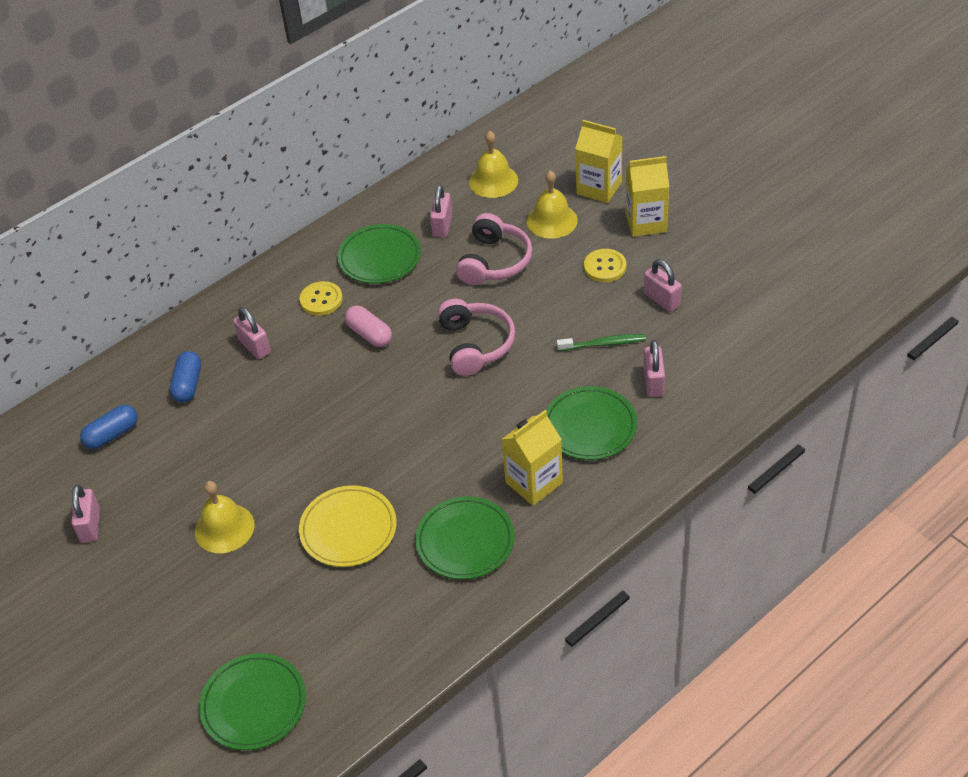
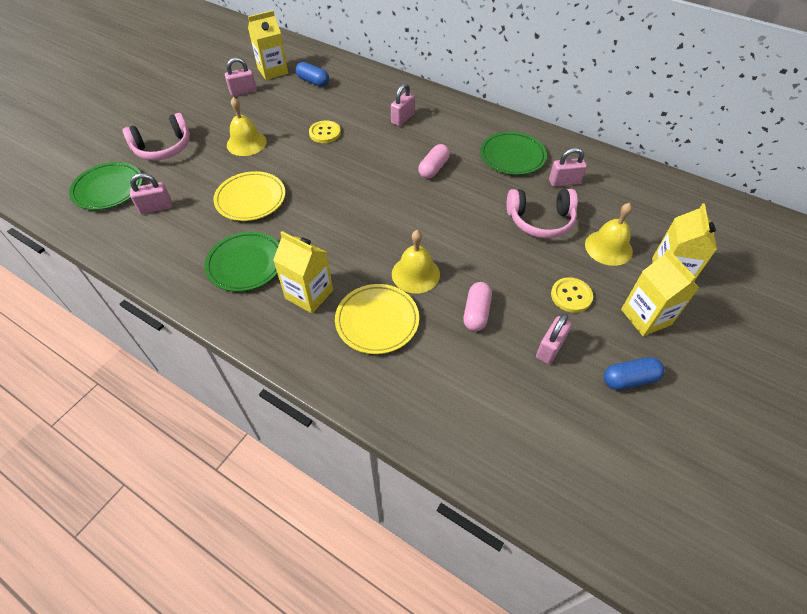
camera: 70 degrees right, 5 degrees up
blue capsule [170,351,201,403] -> blue capsule moved to [604,357,665,390]
yellow button [300,281,343,316] -> yellow button moved to [309,120,341,143]
pink headphones [437,299,515,376] -> pink headphones moved to [123,113,190,160]
yellow bell [469,131,518,198] -> yellow bell moved to [392,230,440,293]
green plate [546,386,637,460] -> yellow plate [335,284,419,354]
green toothbrush [557,334,646,351] -> pink capsule [463,282,492,331]
pink padlock [643,340,665,397] -> pink padlock moved to [130,173,172,214]
none -> yellow carton [248,10,288,80]

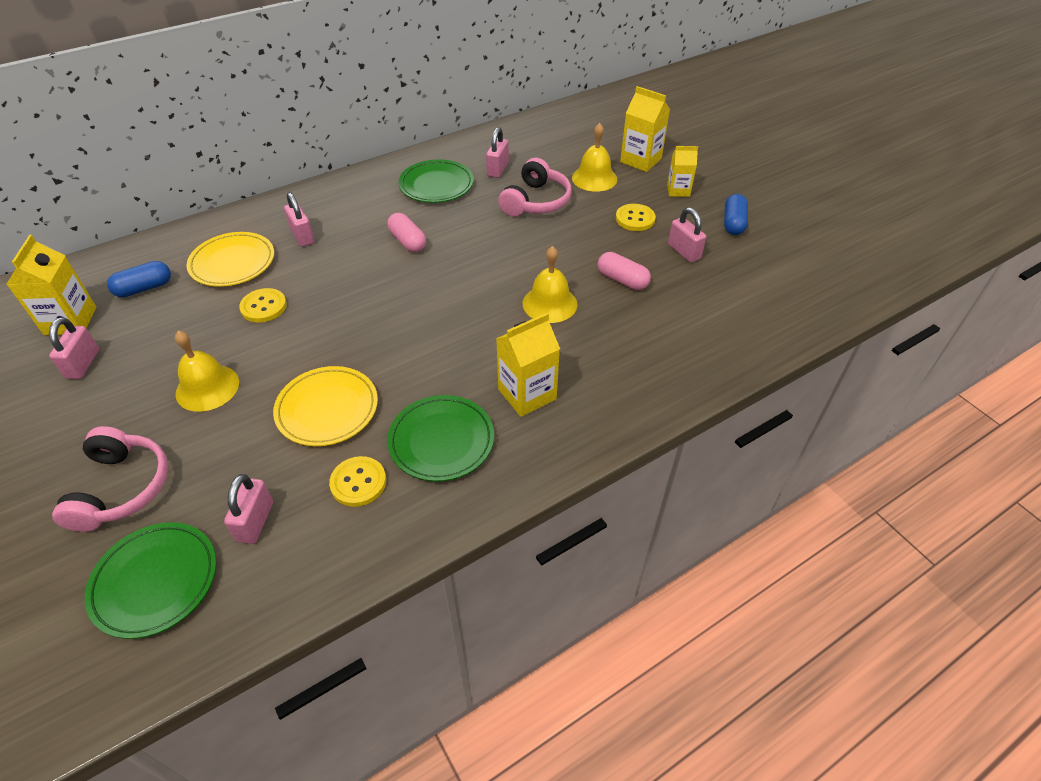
camera: 65 degrees left, 5 degrees down
yellow plate [335,284,419,354] -> yellow plate moved to [186,232,274,287]
yellow carton [621,249,699,336] -> yellow carton [667,146,698,197], size x0.65
none -> yellow button [329,456,386,507]

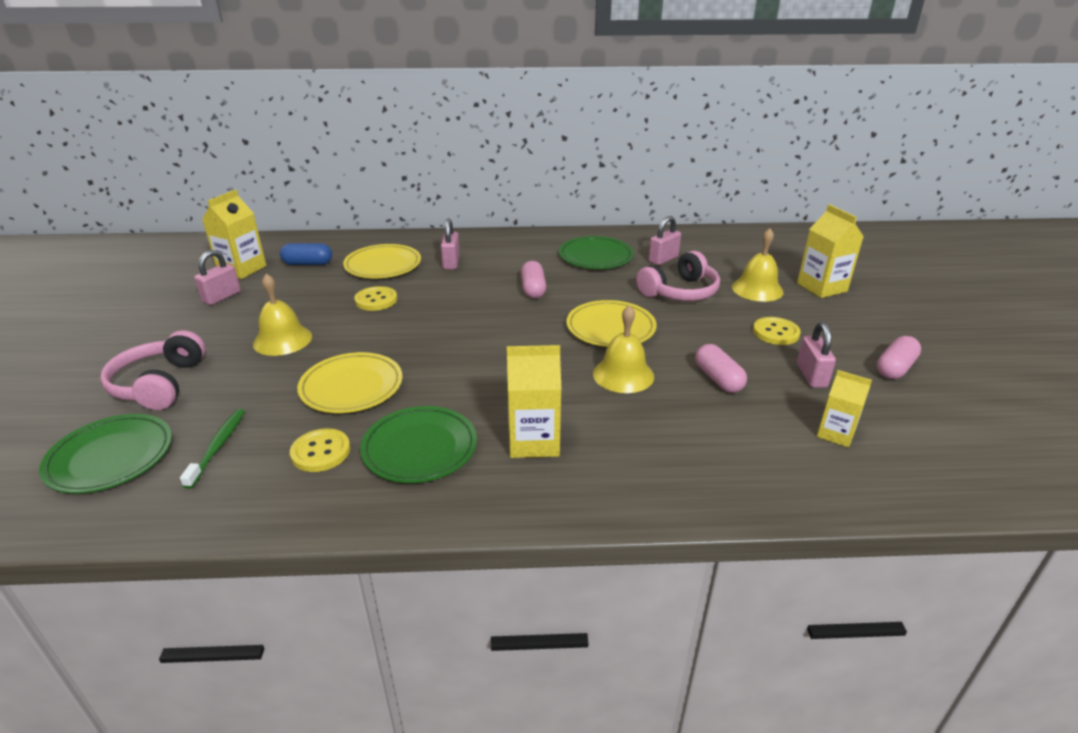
camera: 30 degrees right, 15 degrees down
pink headphones [52,426,169,532] -> pink headphones turned 150 degrees clockwise [100,330,206,410]
pink padlock [224,474,273,544] -> green toothbrush [180,409,245,489]
yellow carton [667,146,698,197] -> yellow carton moved to [817,370,872,447]
blue capsule [724,194,748,235] -> pink capsule [877,336,921,379]
none -> yellow plate [566,300,657,347]

